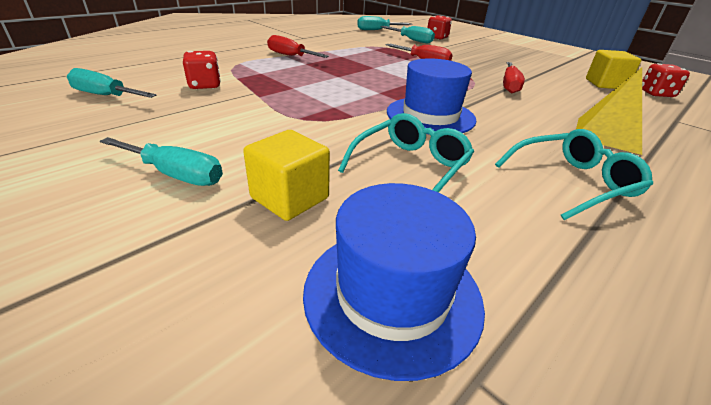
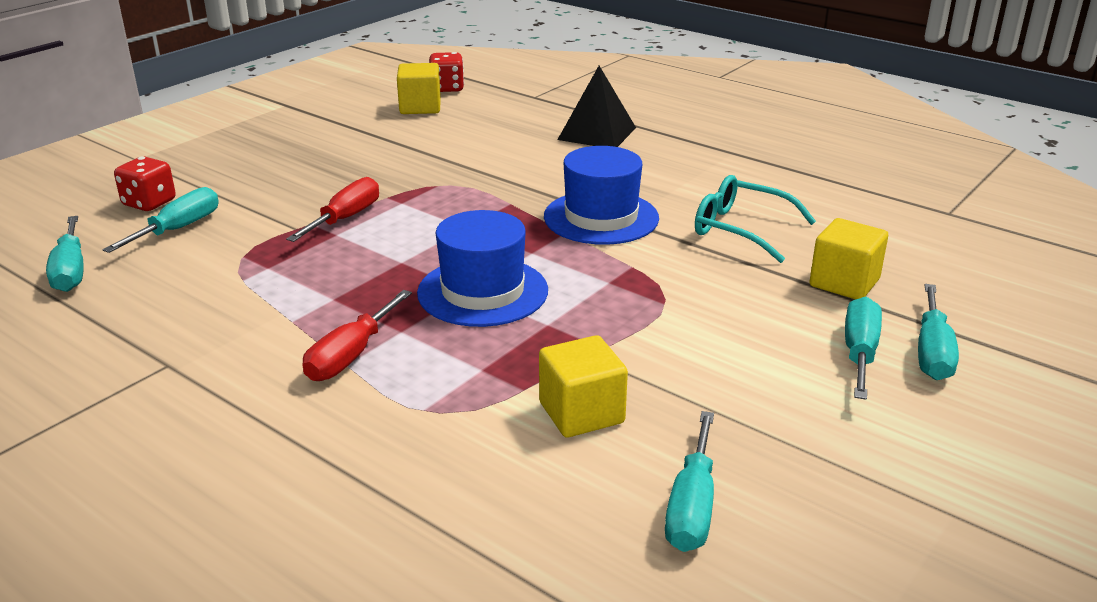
camera: 95 degrees left, 5 degrees down
red dice [183,51,221,89] -> yellow cube [539,335,628,437]
blue hat [303,183,485,381] -> blue hat moved to [417,210,548,327]
turquoise glasses [495,129,653,220] -> none
red screwdriver [503,62,525,93] -> none
yellow pyramid [576,67,642,155] -> black pyramid [557,66,636,147]
none -> turquoise screwdriver [918,284,959,380]

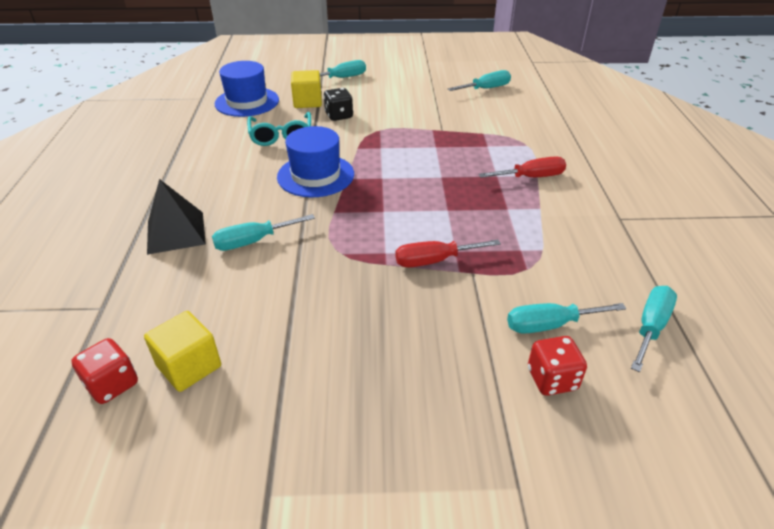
camera: 130 degrees left, 10 degrees up
blue hat [417,210,548,327] -> blue hat moved to [215,61,279,117]
yellow cube [539,335,628,437] -> none
turquoise screwdriver [845,297,882,400] -> turquoise screwdriver moved to [212,214,315,251]
none -> black dice [323,88,353,121]

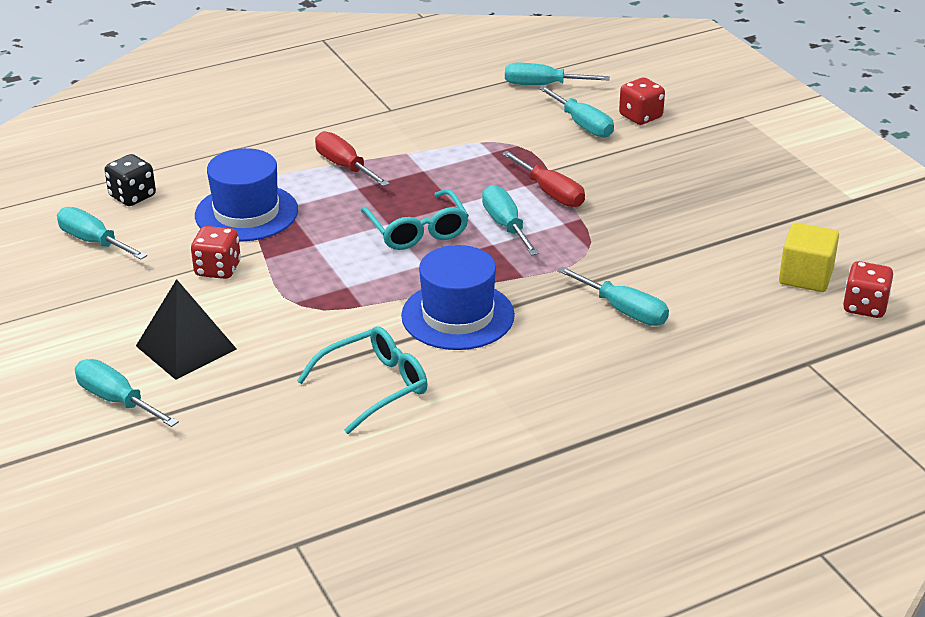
camera: 115 degrees left, 5 degrees down
black pyramid [147,179,206,255] -> black pyramid moved to [136,279,237,380]
blue hat [215,61,279,117] -> blue hat moved to [195,148,298,241]
yellow cube [291,70,322,108] -> none
black dice [323,88,353,121] -> black dice moved to [104,154,156,206]
none -> red dice [191,226,241,279]
none -> turquoise glasses [361,189,469,250]
none -> turquoise screwdriver [482,185,539,255]

